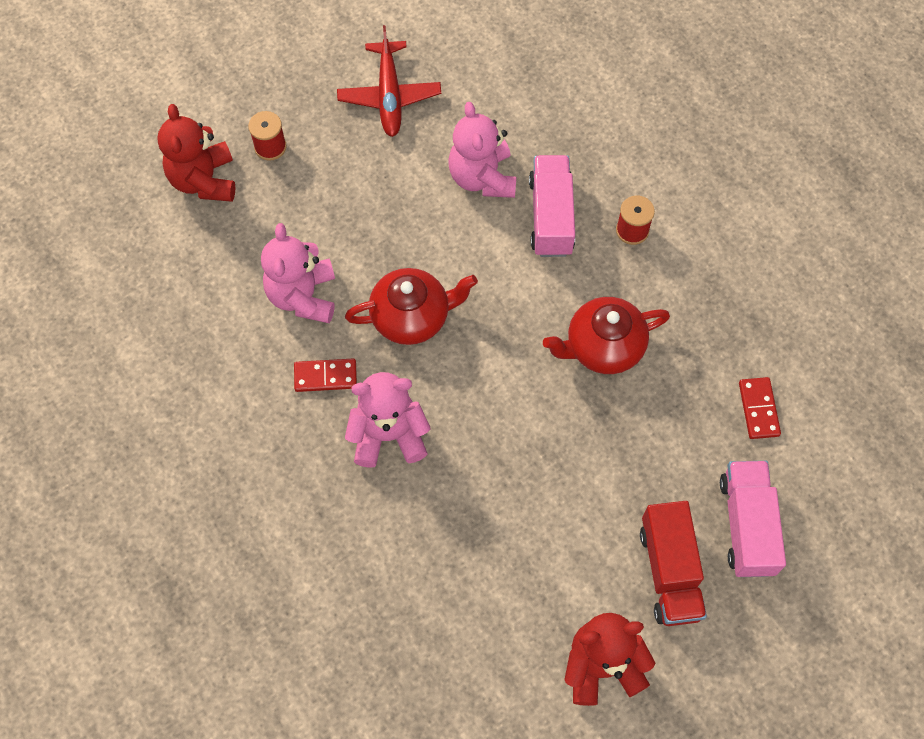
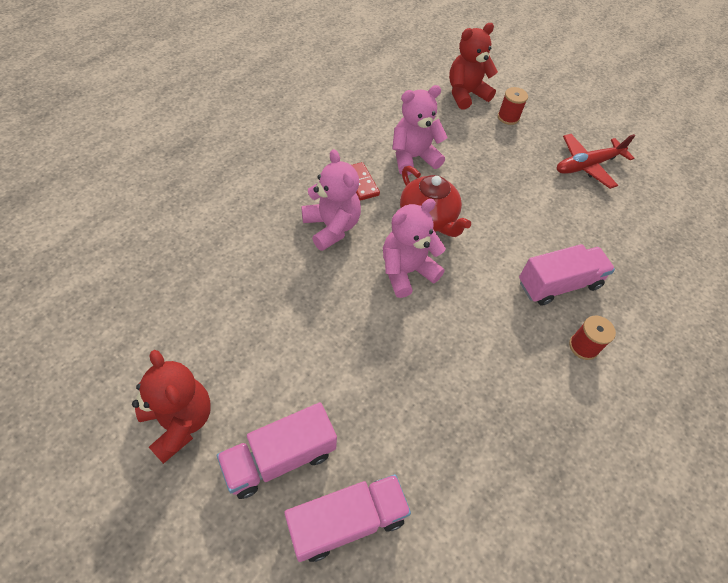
camera: 65 degrees right, 10 degrees down
pink teddy bear [448,102,516,198] -> pink teddy bear moved to [383,199,446,298]
red teapot [543,297,670,374] -> none
red truck [640,501,707,626] -> pink truck [217,402,337,499]
red domino [739,377,781,439] -> none

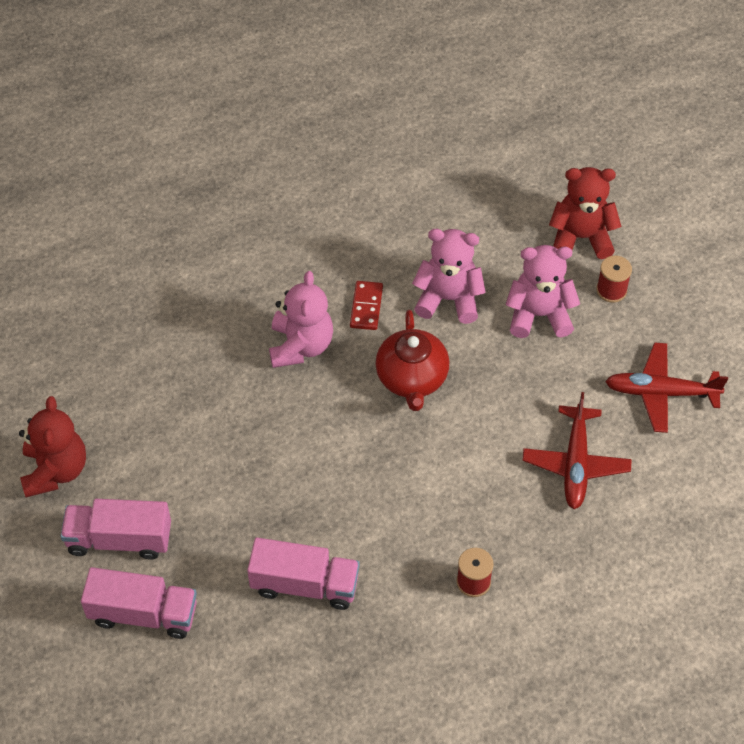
camera: 35 degrees right, 0 degrees up
pink teddy bear [383,199,446,298] -> pink teddy bear moved to [505,245,580,338]
pink truck [519,244,615,306] -> pink truck moved to [247,538,360,610]
none -> red plane [522,392,632,509]

